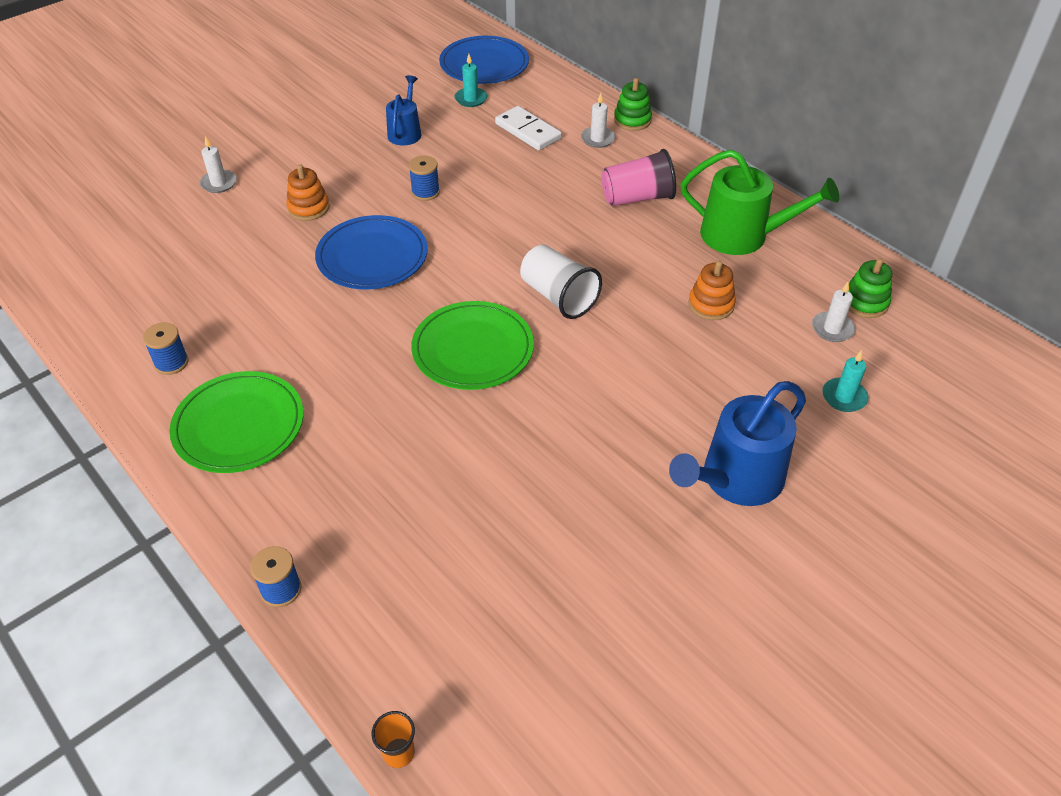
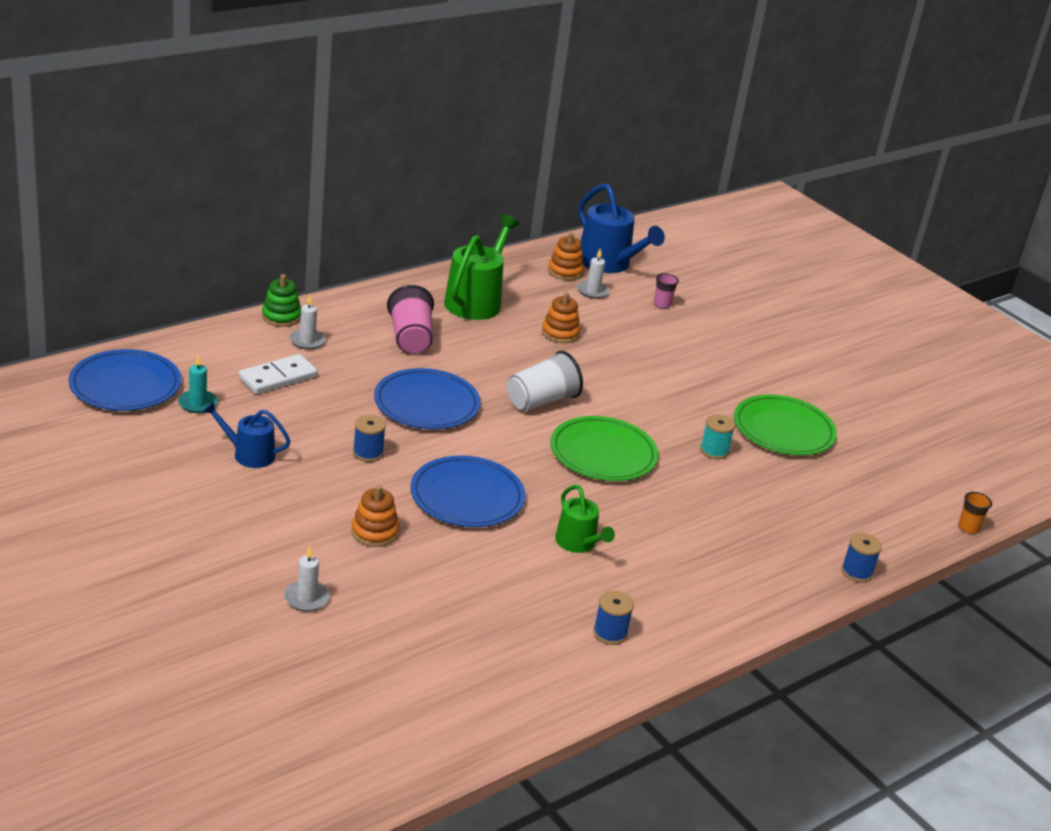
camera: 90 degrees left, 15 degrees down
green plate [170,371,303,473] -> green plate moved to [734,395,837,455]
blue watering can [669,381,806,506] -> blue watering can moved to [578,183,665,273]
turquoise candle [822,350,868,412] -> pink cup [654,273,679,309]
green stacking toy [848,258,892,318] -> orange stacking toy [548,232,584,280]
none -> blue plate [374,368,481,429]
none -> green watering can [555,485,615,553]
none -> turquoise spool [700,414,735,459]

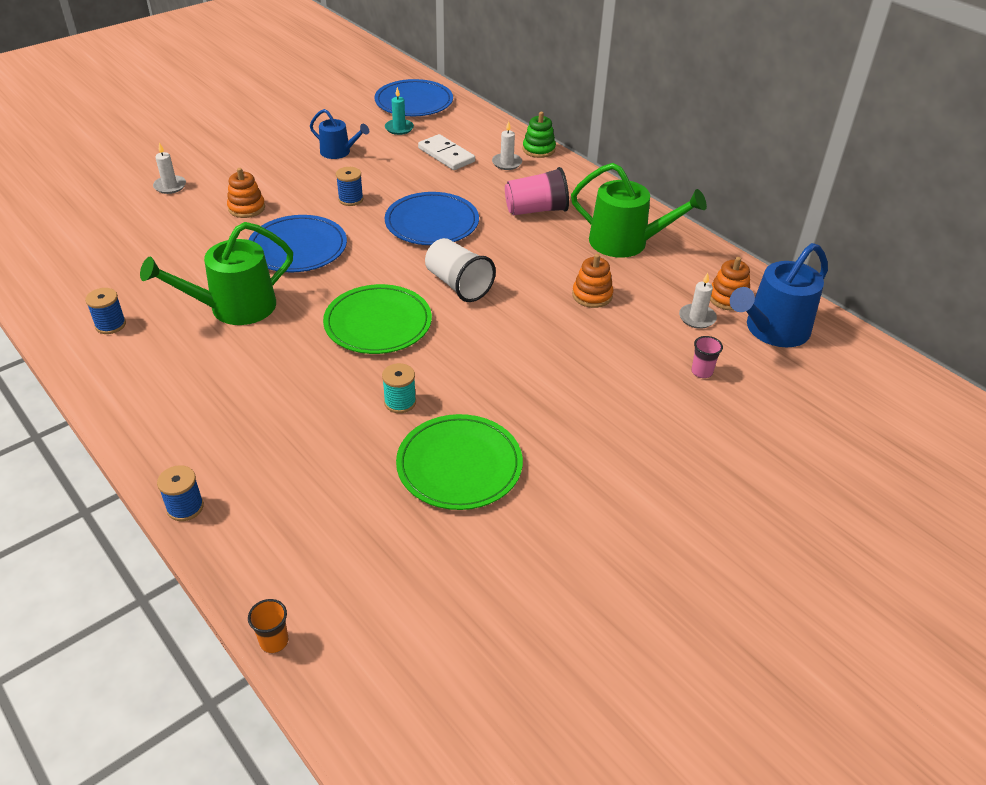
camera: 90 degrees right, 10 degrees up
blue watering can [203,401,290,468] -> blue watering can turned 105 degrees clockwise [310,109,369,159]
green watering can [555,485,615,553] -> green watering can [140,222,293,325], size x1.71

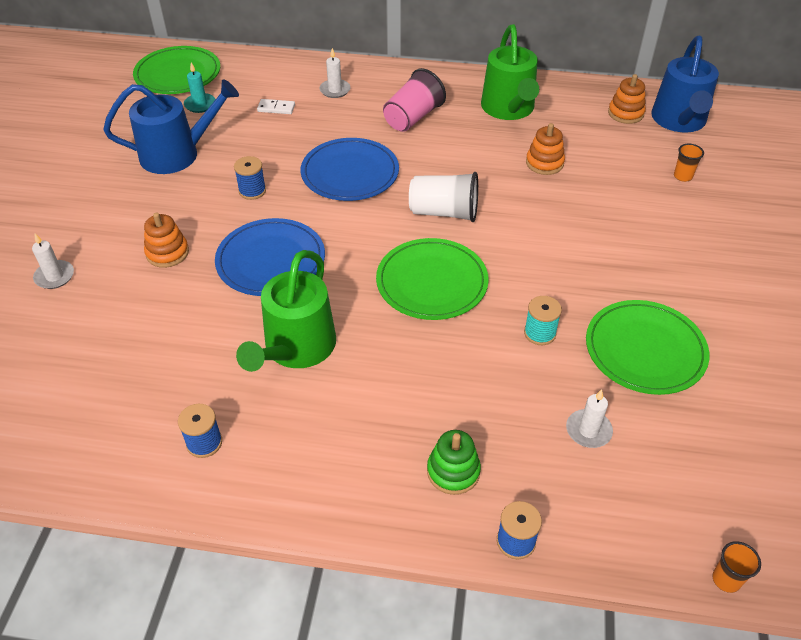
camera: 40 degrees left, 5 degrees up
blue watering can [310,109,369,159] -> blue watering can [103,79,239,174], size x1.71
blue plate [375,79,453,116] -> green plate [133,46,220,94]
white domino [418,134,475,170] -> white domino [257,99,295,114], size x0.58
green stacking toy [523,112,556,158] -> green stacking toy moved to [427,430,481,495]
green watering can [571,163,707,258] -> green watering can turned 105 degrees clockwise [481,24,539,120]
white candle [679,273,717,329] -> white candle moved to [566,389,613,448]
pink cup [691,336,723,378] -> orange cup [674,144,704,182]

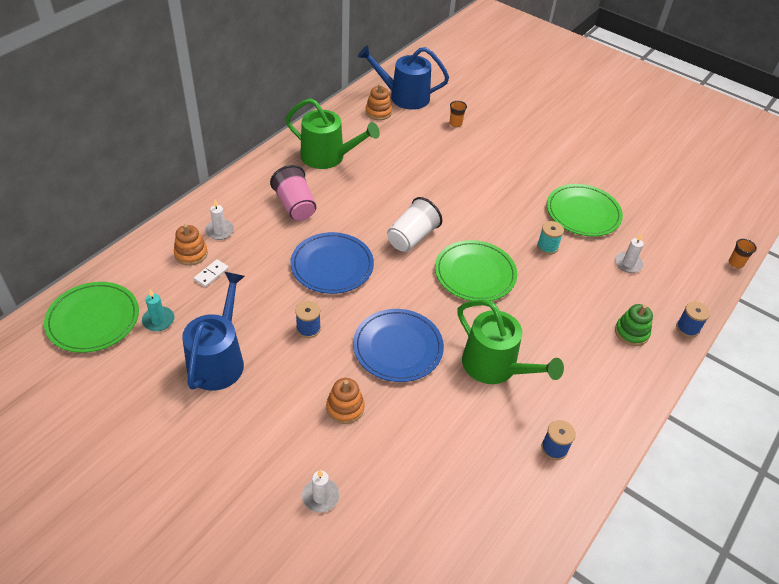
camera: 65 degrees left, 0 degrees up
orange stacking toy [526,123,565,175] -> orange stacking toy moved to [174,224,208,266]
blue watering can [651,36,719,133] -> blue watering can turned 150 degrees clockwise [358,45,449,110]

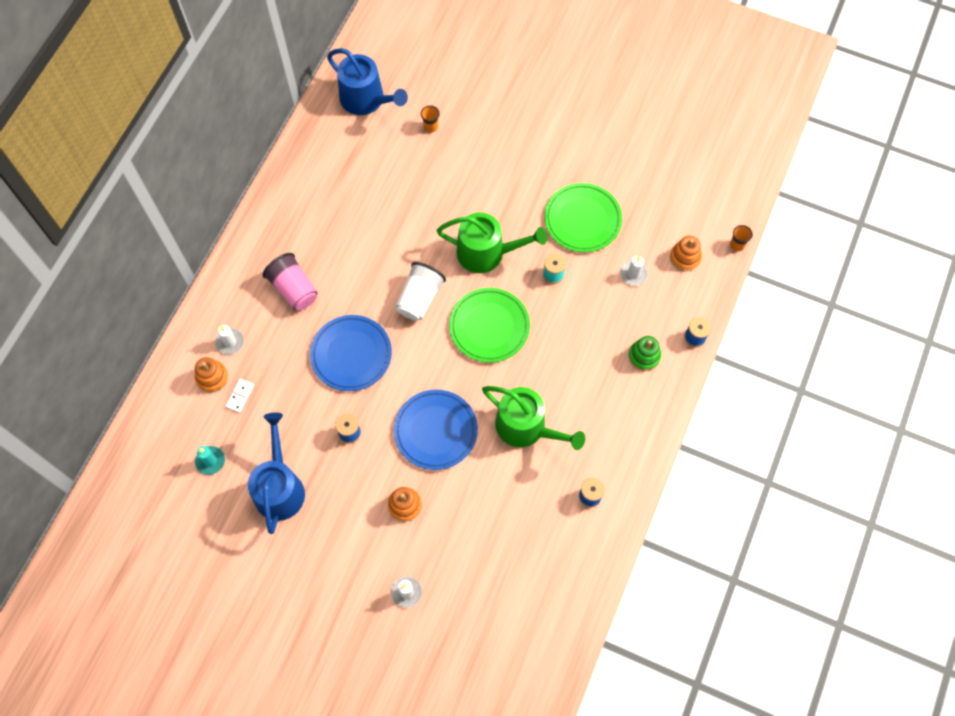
camera: 10 degrees left, 20 degrees up
green plate [44,282,139,353] -> none
green watering can [286,98,380,169] -> green watering can moved to [437,212,547,273]
blue watering can [358,45,449,110] -> blue watering can turned 135 degrees counterclockwise [327,48,408,115]
orange stacking toy [365,84,392,120] -> orange stacking toy moved to [670,236,702,271]

